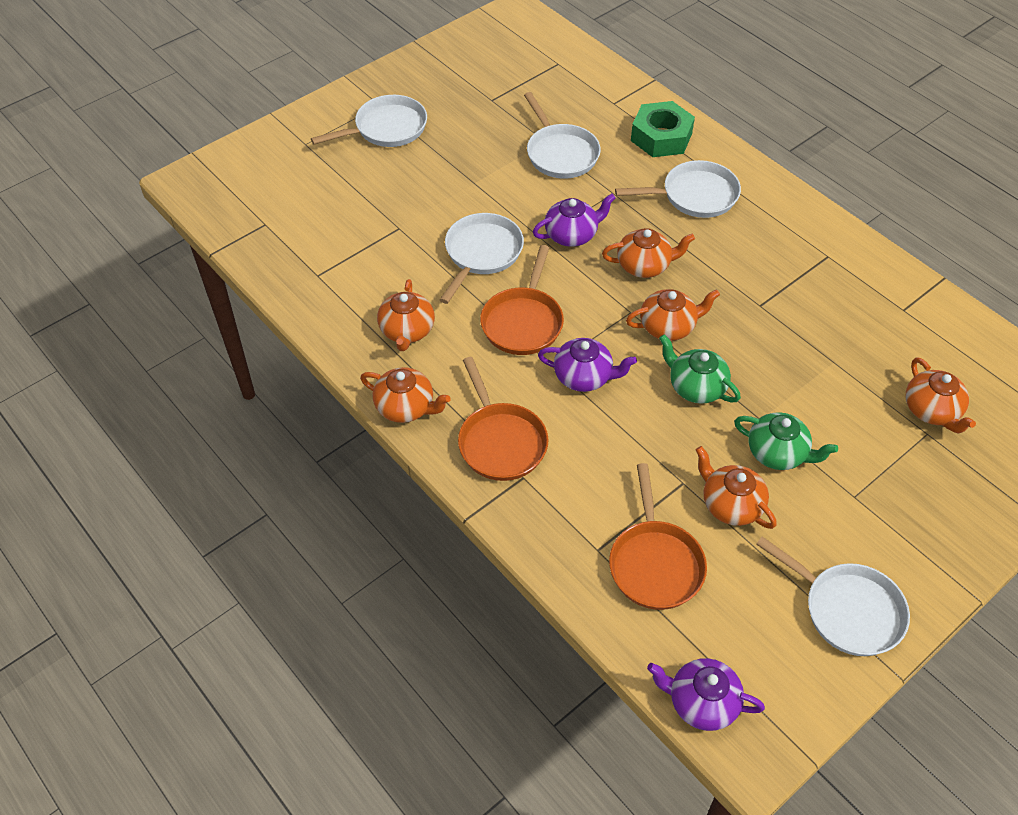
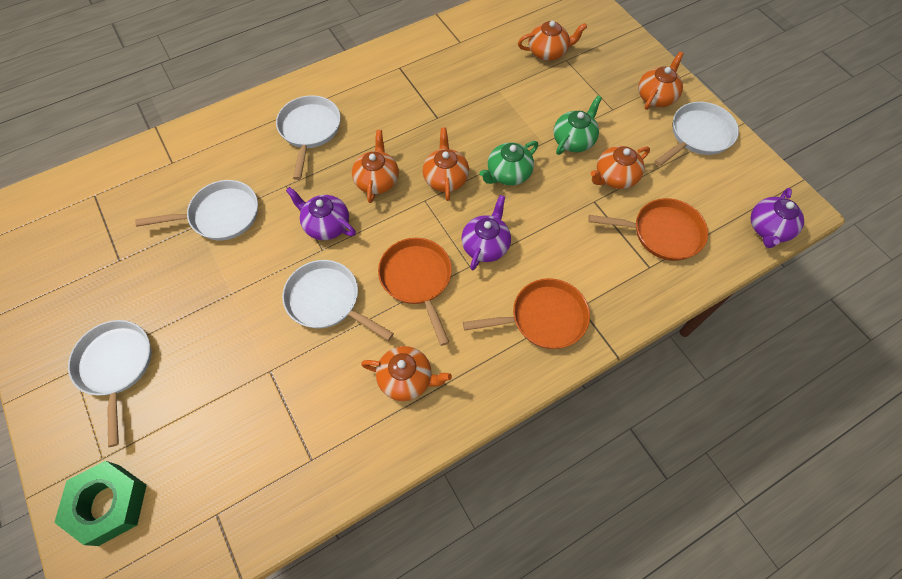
camera: 80 degrees left, 10 degrees up
orange teapot [360,367,451,423] -> orange teapot moved to [638,52,683,110]
orange pan [480,245,564,355] -> orange pan turned 135 degrees counterclockwise [378,238,452,346]
purple teapot [533,193,616,247] -> purple teapot turned 45 degrees counterclockwise [286,187,356,240]
green nut [631,101,695,157] -> green nut moved to [54,461,147,546]

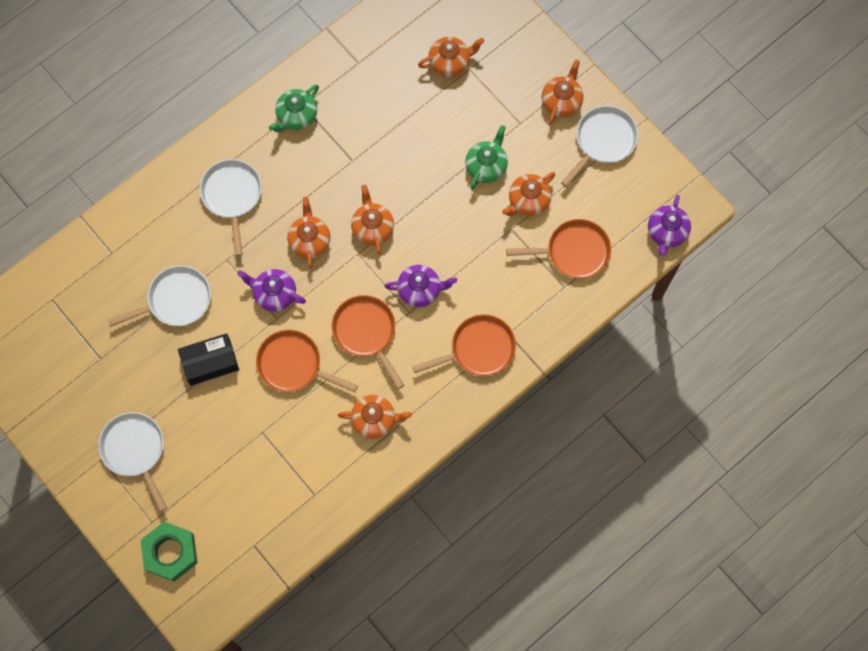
camera: 10 degrees left, 10 degrees up
white pan [282,260,394,341] -> orange pan [256,330,358,392]
purple teapot [461,195,511,270] -> purple teapot turned 75 degrees clockwise [385,265,457,307]
green teapot [479,141,538,186] -> green teapot moved to [269,84,319,132]
none -> black box [178,333,239,386]

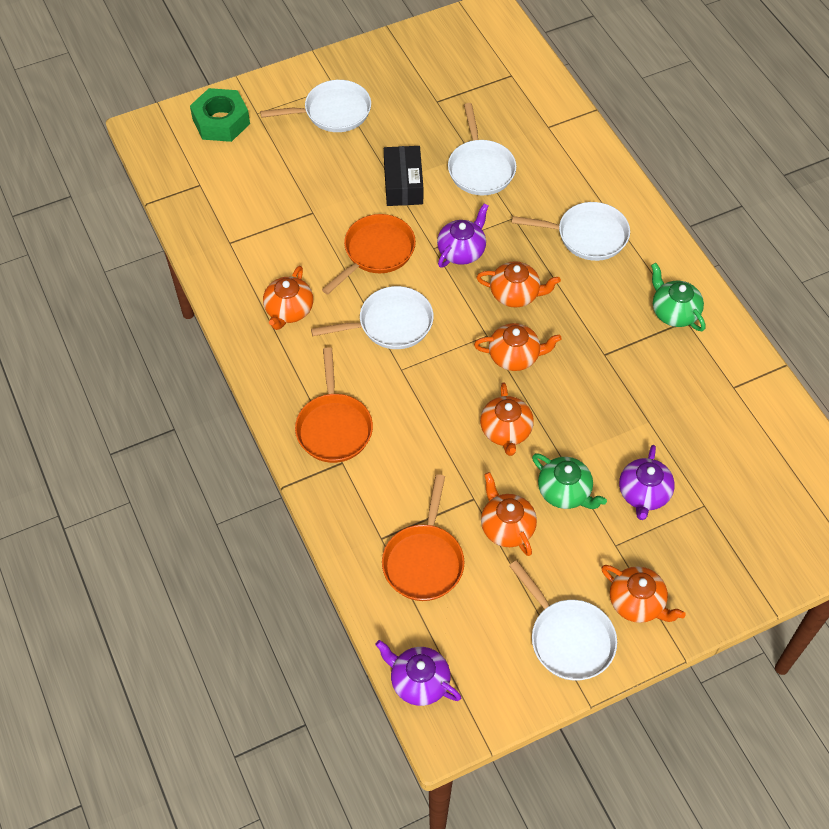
camera: 105 degrees right, 15 degrees down
orange pan [332,295,404,389] -> white pan [311,286,434,349]
purple teapot [385,265,457,307] -> purple teapot moved to [619,445,675,520]
orange teapot [418,37,484,77] -> orange teapot moved to [480,383,534,456]

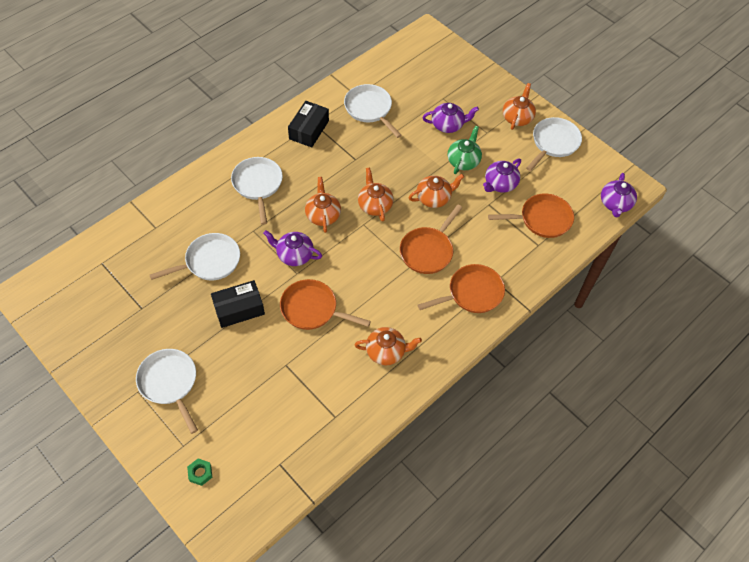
camera: 110 degrees left, 0 degrees up
green nut [190,88,250,142] -> green nut [187,458,212,486], size x0.47
white pan [311,286,434,349] -> white pan moved to [344,84,402,138]
orange teapot [481,472,537,556] -> purple teapot [483,159,521,193]
green teapot [651,263,706,331] -> black box [288,101,329,147]
none -> orange pan [400,204,462,274]

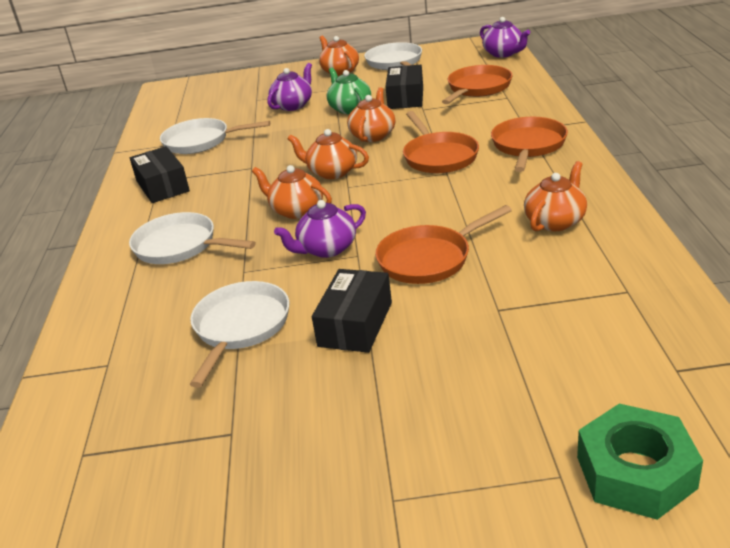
camera: 45 degrees left, 25 degrees down
white pan [136,349,198,434] -> none
green nut [187,458,212,486] -> green nut [577,404,703,520], size x2.14
purple teapot [483,159,521,193] -> black box [385,65,423,109]

